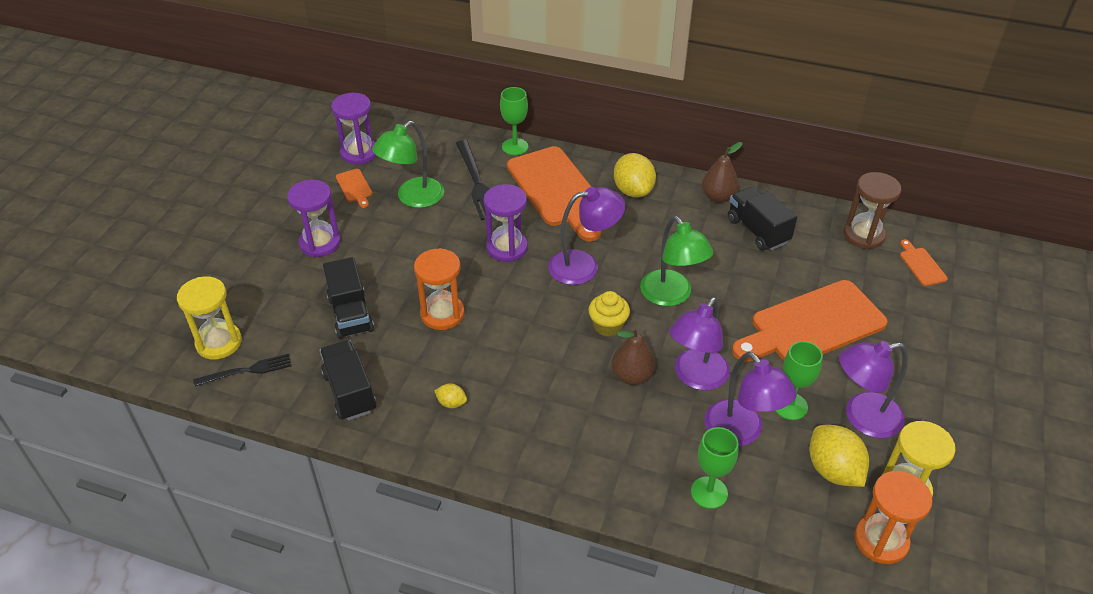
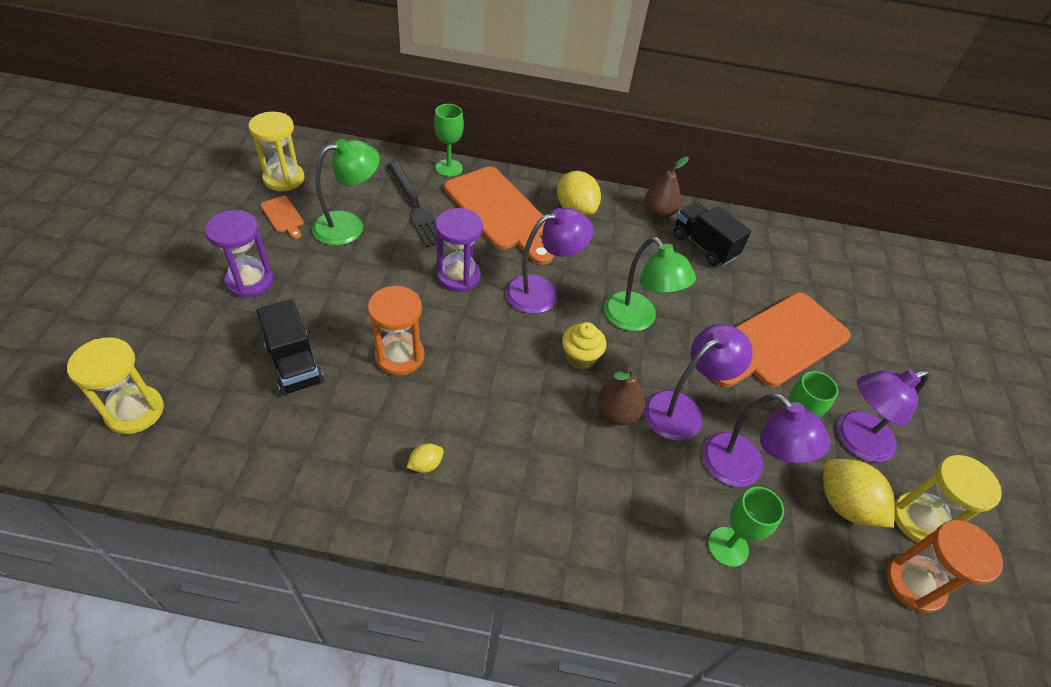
camera: 15 degrees left, 5 degrees up
black fork [194,354,291,386] -> none
black truck [320,340,377,421] -> none
purple hourglass [331,93,377,164] -> yellow hourglass [248,112,305,191]
green lamp [372,121,444,208] -> green lamp turned 150 degrees counterclockwise [312,139,380,245]
yellow lemon [435,383,467,408] -> yellow lemon turned 45 degrees counterclockwise [407,443,444,473]
purple lamp [669,297,730,390] -> purple lamp turned 150 degrees counterclockwise [644,324,753,441]
brown hourglass [843,172,901,249] -> none
orange cutting board [900,239,948,286] -> none

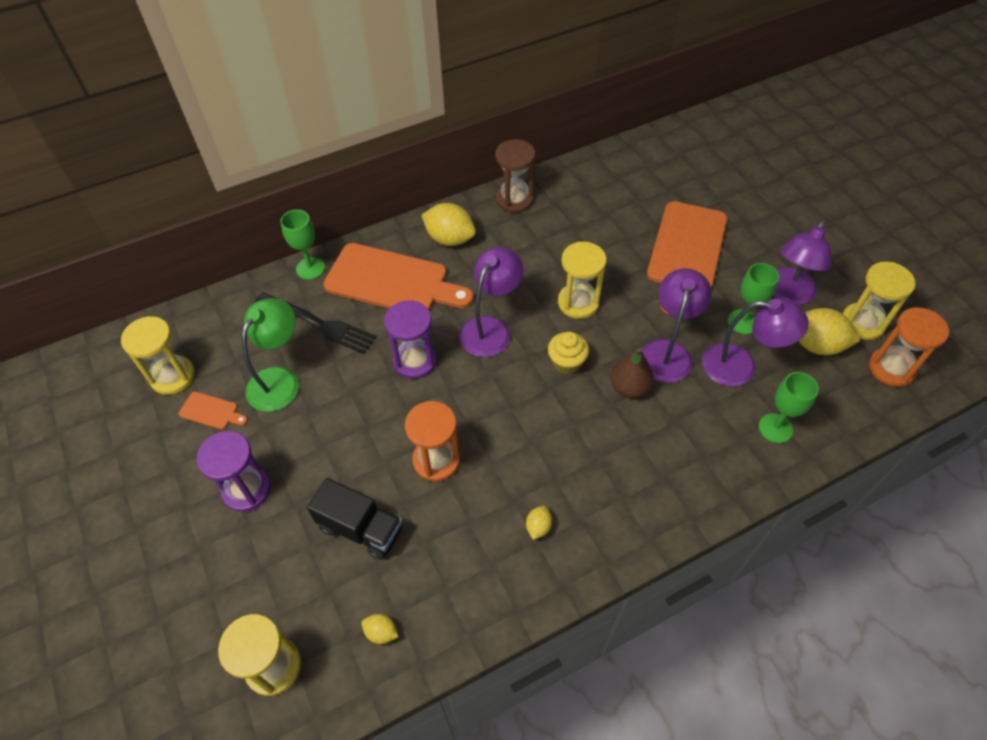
camera: 30 degrees left, 5 degrees up
green lamp [604,237,696,331] -> yellow hourglass [558,242,607,319]
brown pear [644,156,689,219] -> brown hourglass [495,139,536,213]
black truck [674,202,751,266] -> none
none -> yellow lemon [361,614,399,644]

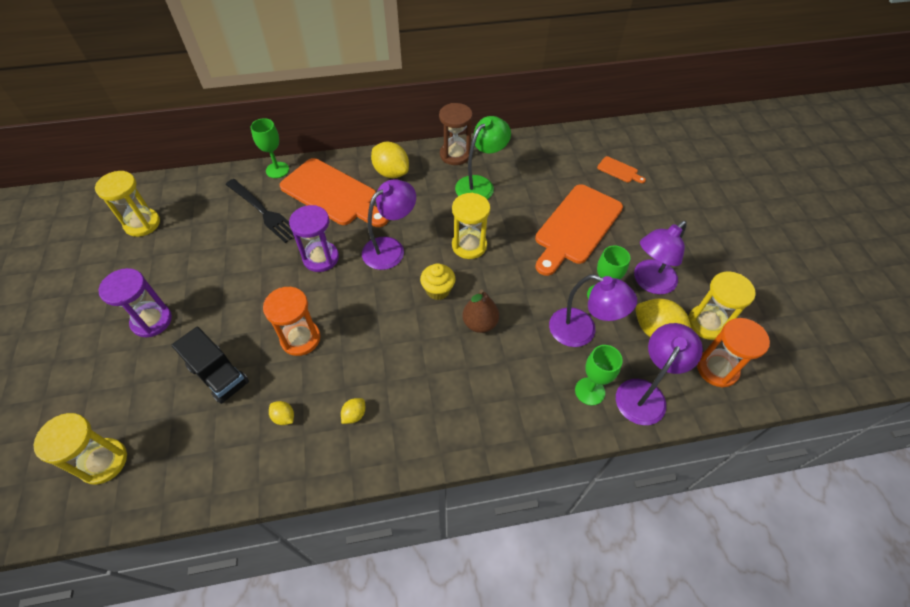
camera: 15 degrees right, 0 degrees up
orange cutting board [179,392,248,430] -> orange cutting board moved to [597,156,646,183]
green lamp [241,298,299,412] -> green lamp moved to [455,116,511,200]
yellow lemon [361,614,399,644] -> yellow lemon moved to [269,401,294,425]
purple lamp [641,268,712,383] -> purple lamp moved to [616,323,703,425]

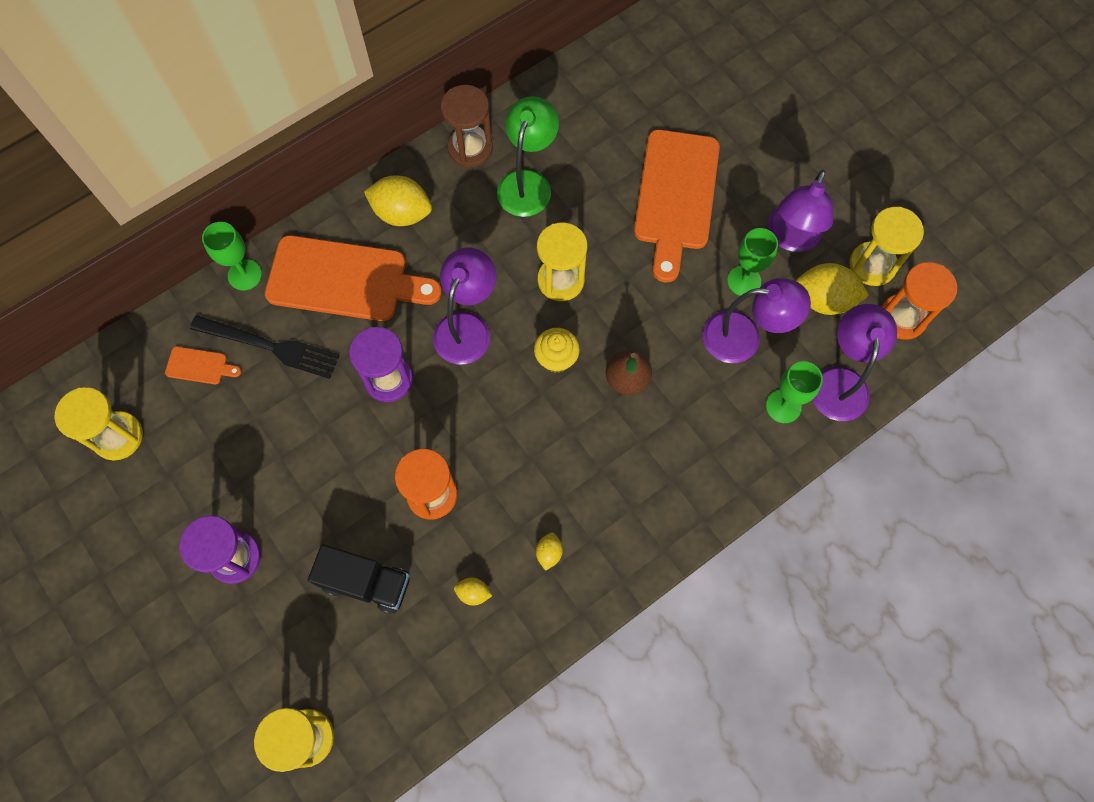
camera: 25 degrees left, 15 degrees up
orange cutting board [597,156,646,183] -> orange cutting board moved to [165,346,241,384]

